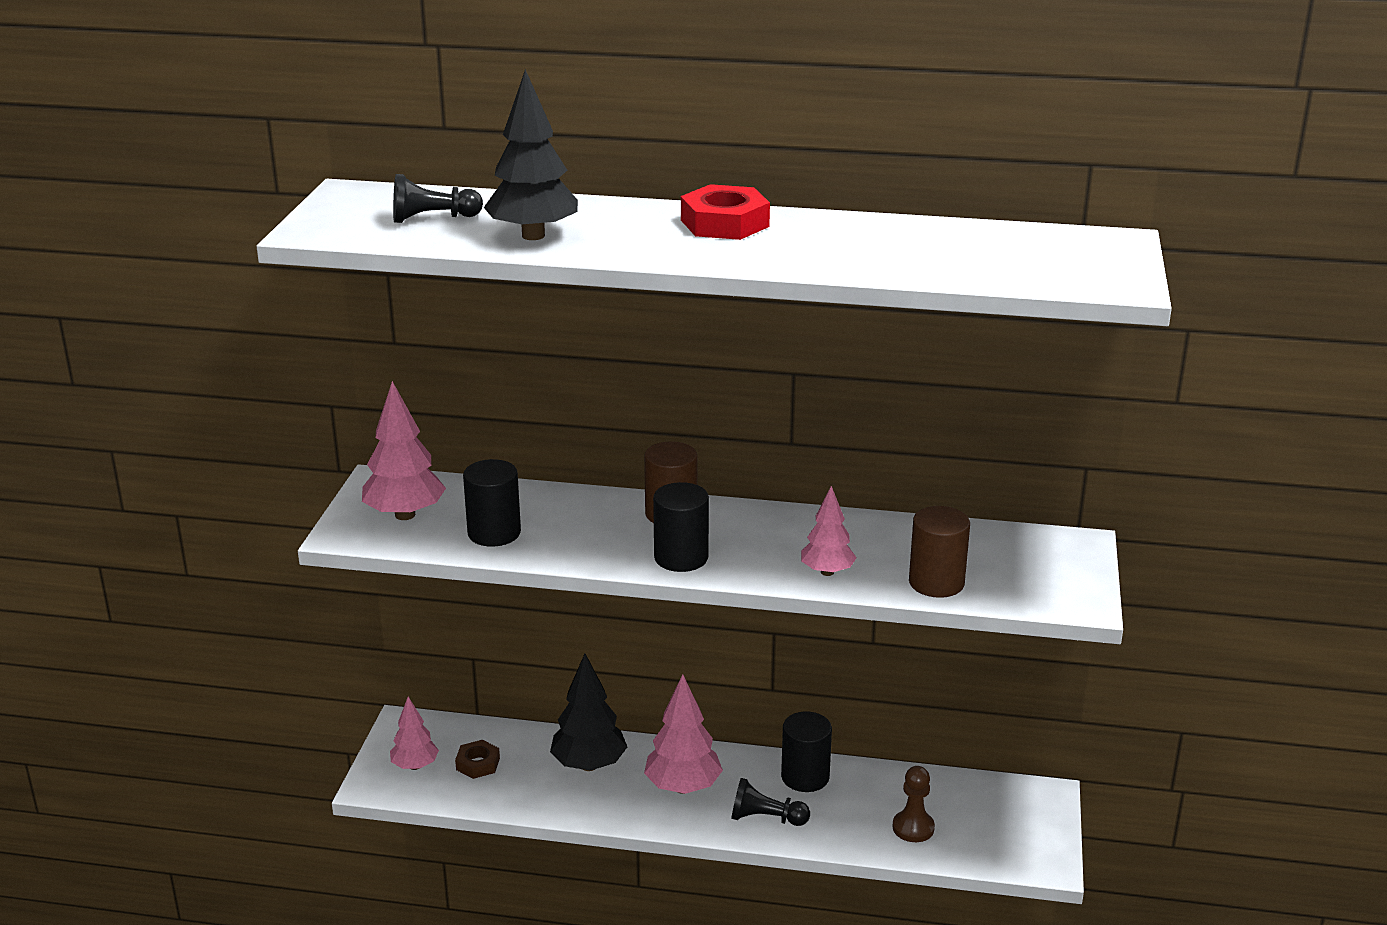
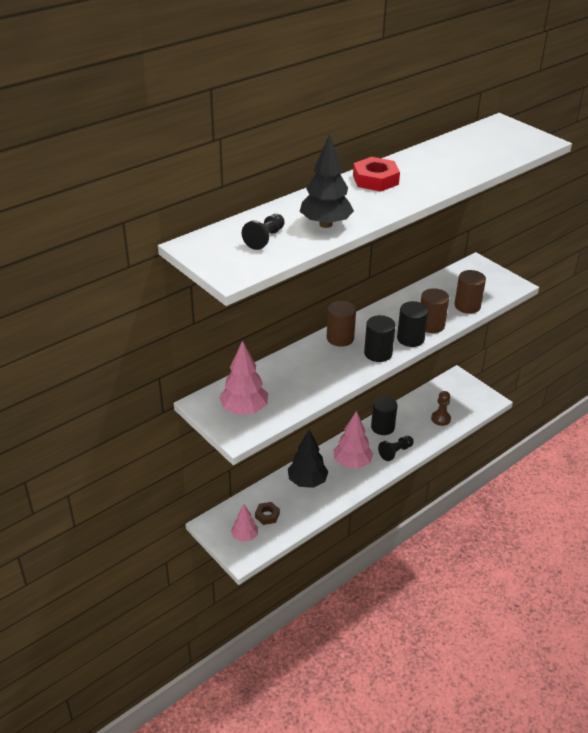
camera: 50 degrees left, 10 degrees up
black cylinder [463,459,521,547] -> black cylinder moved to [397,301,429,347]
pink tree [801,486,857,576] -> brown cylinder [421,288,449,333]

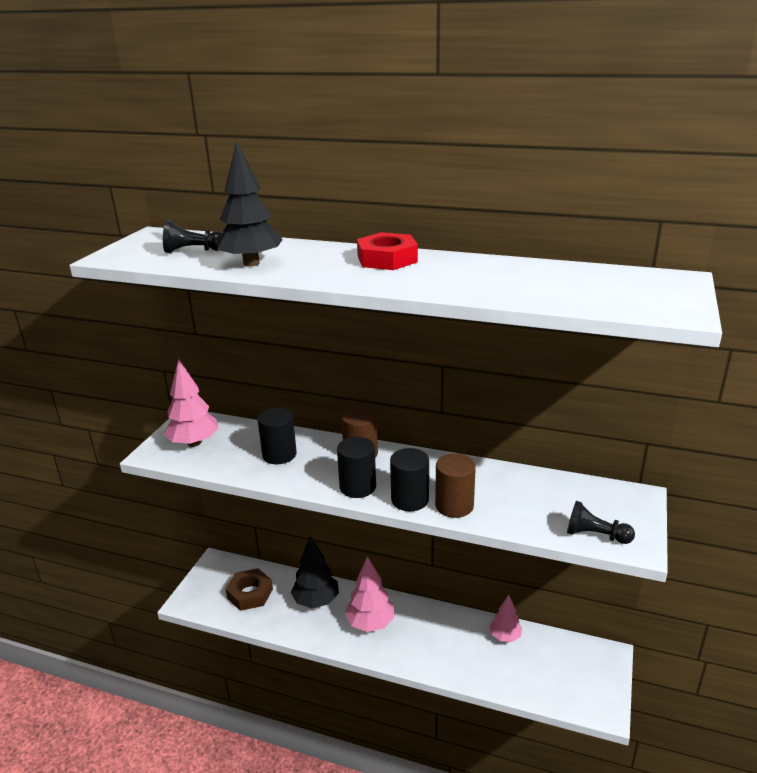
camera: 60 degrees right, 10 degrees down
pink tree [231,504,258,542] -> pink tree moved to [490,595,522,642]
brown nut [255,502,280,525] -> brown nut [225,568,273,611], size x1.63
black cylinder [371,396,397,435] -> black cylinder moved to [257,408,297,464]
black pawn [378,436,414,461] -> black pawn moved to [567,501,635,544]
brown pawn [431,391,451,426] -> none
brown cylinder [454,270,486,314] -> none

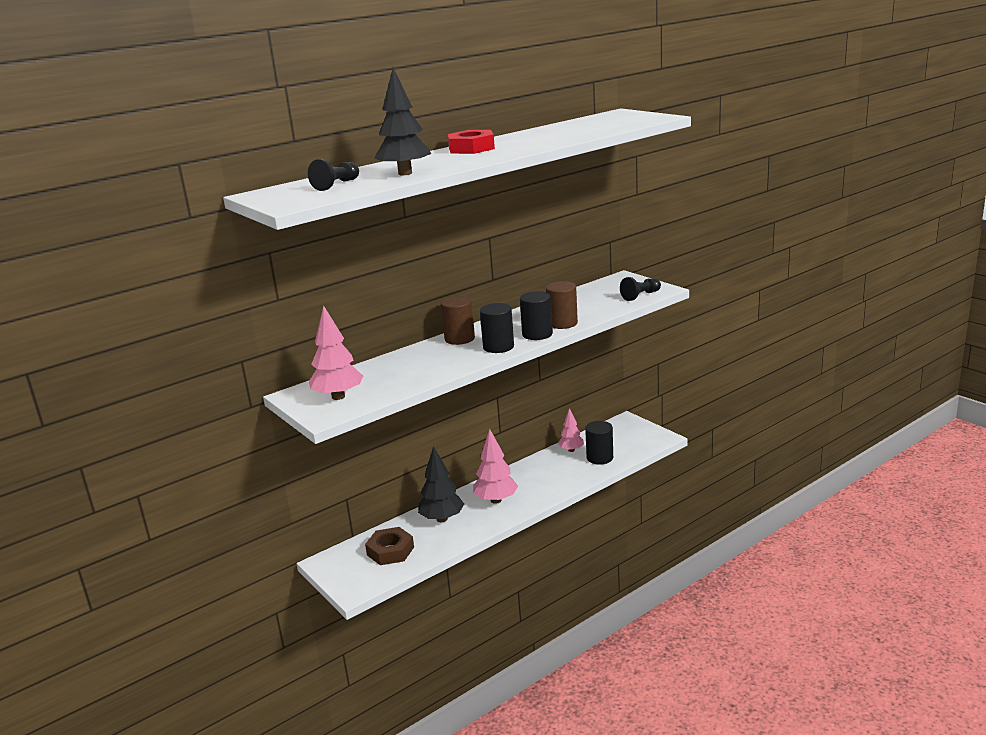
camera: 55 degrees left, 5 degrees down
black cylinder [257,408,297,464] -> black cylinder moved to [585,421,613,465]

